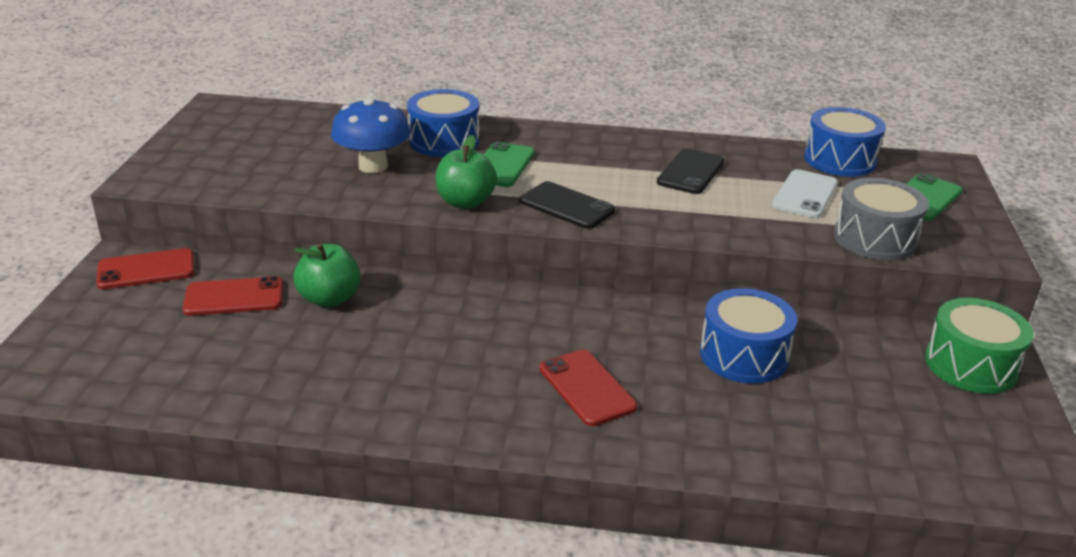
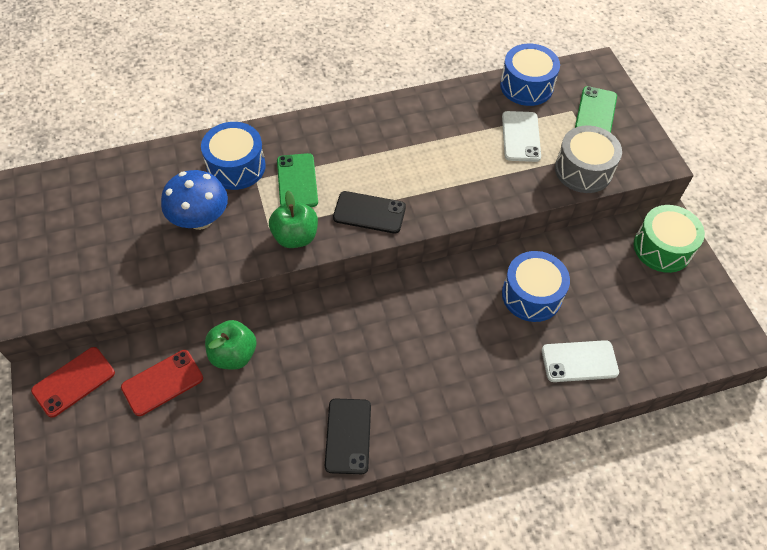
camera: 25 degrees left, 25 degrees up
red phone [540,349,637,426] -> none
black phone [657,149,724,194] -> black phone moved to [325,398,371,474]
none -> white phone [542,340,619,382]

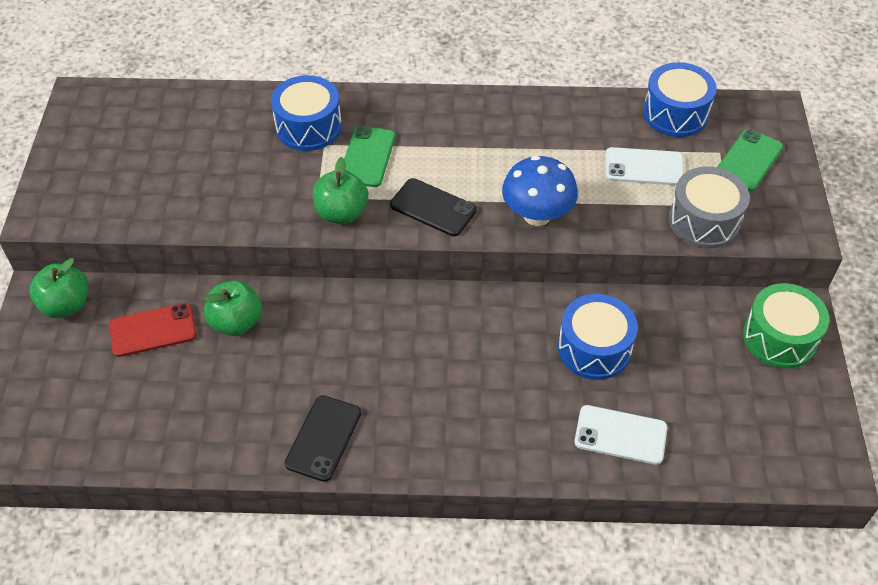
camera: 20 degrees right, 5 degrees down
red phone [31,347,115,418] -> green apple [29,258,88,318]
blue mushroom [161,170,228,230] -> blue mushroom moved to [502,156,578,226]
white phone [502,111,541,162] -> white phone turned 75 degrees clockwise [605,147,684,185]

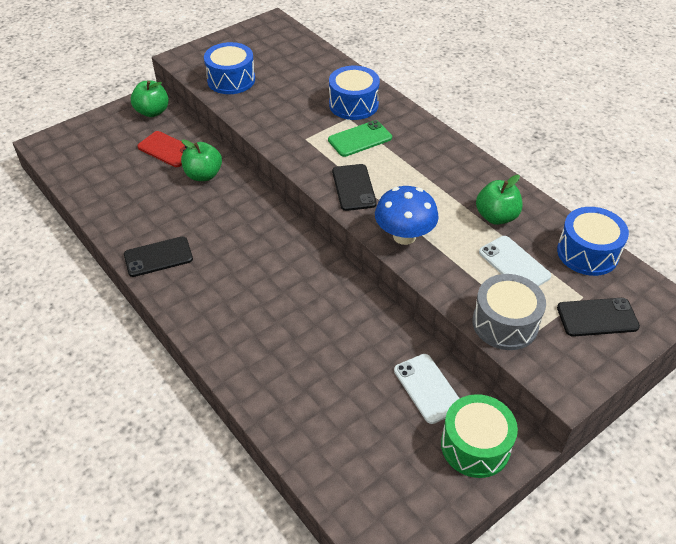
camera: 50 degrees right, 5 degrees down
green apple [313,157,368,224] -> green apple moved to [476,175,523,225]
blue drum [558,294,638,380] -> blue drum moved to [204,42,255,94]
white phone [574,405,667,465] -> white phone moved to [394,354,460,424]
green phone [717,129,783,191] -> black phone [557,298,640,337]

